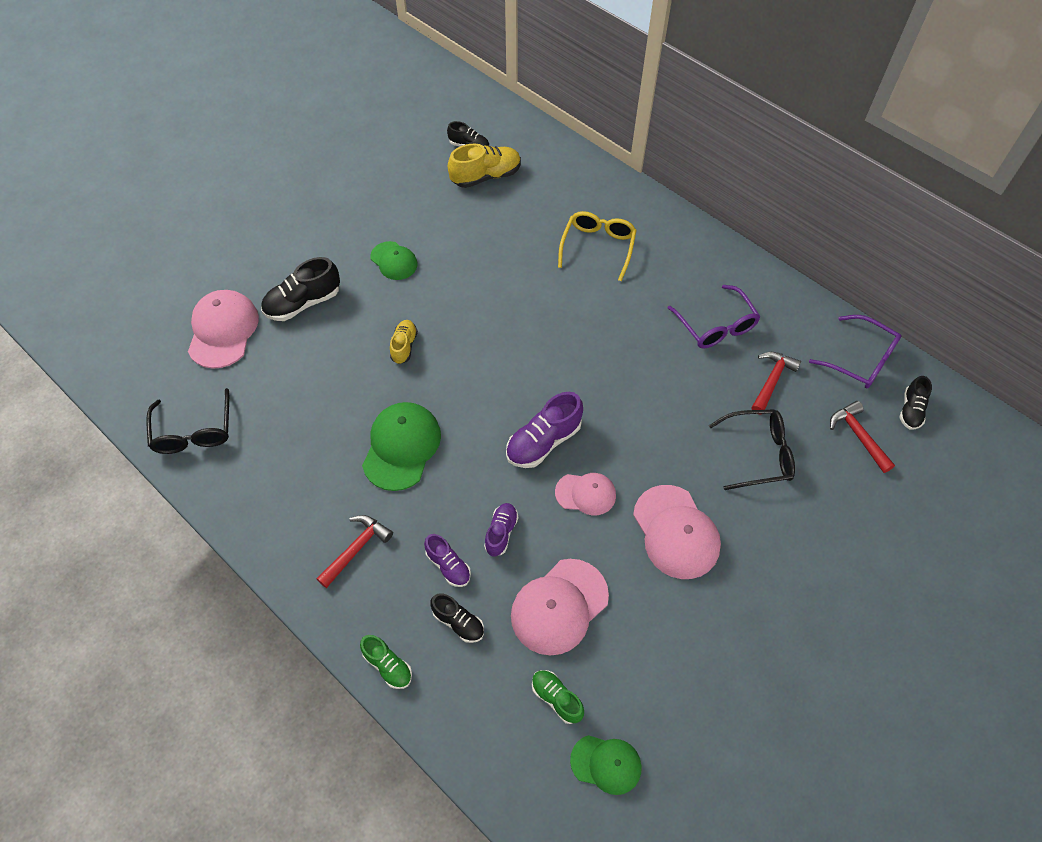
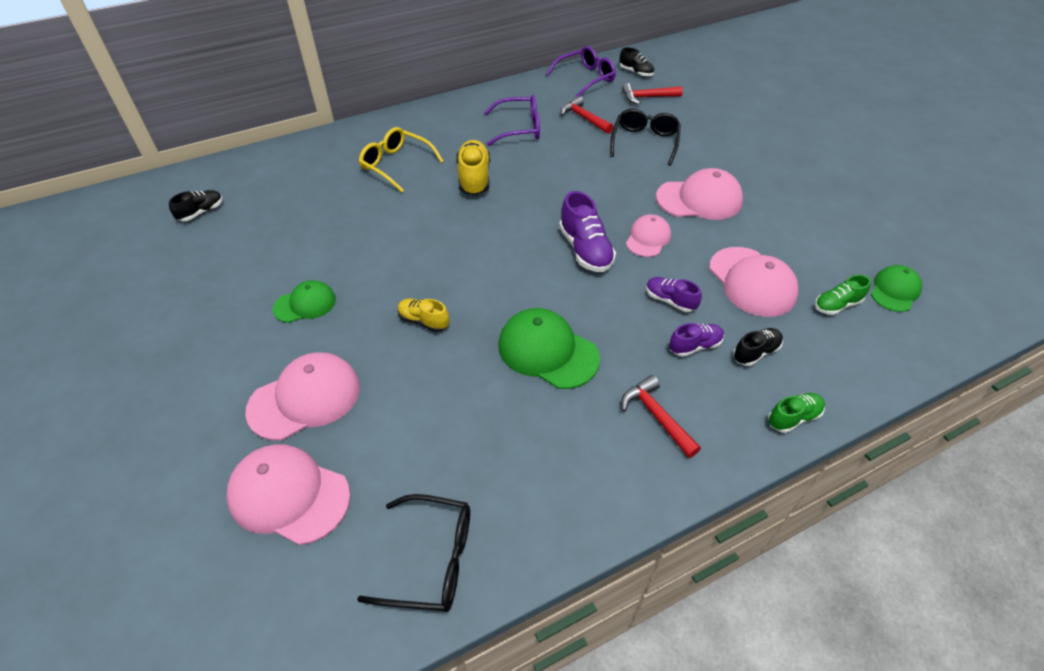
camera: 70 degrees left, 10 degrees down
black shoe [261,257,340,321] -> pink cap [245,352,360,441]
yellow shoe [448,144,521,188] -> yellow shoe moved to [456,140,490,196]

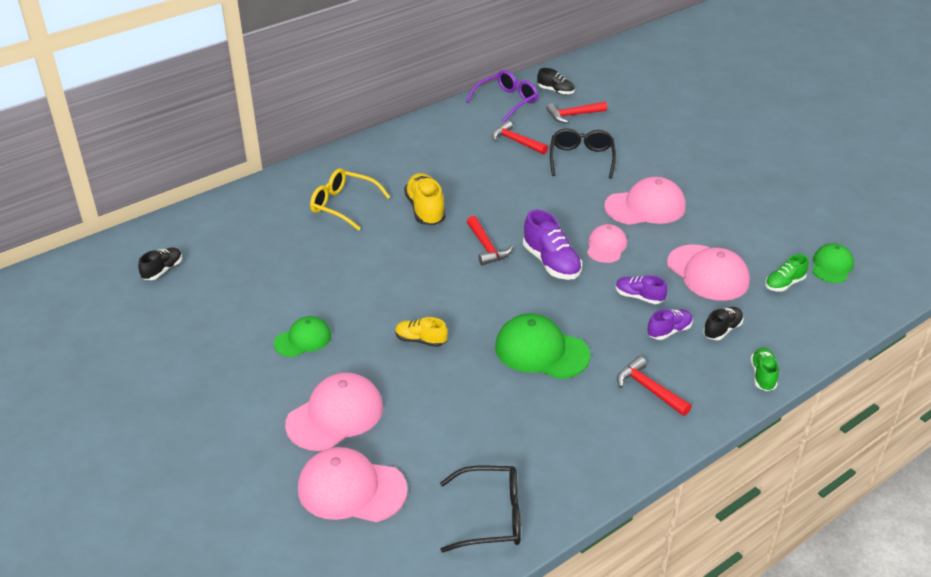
camera: 10 degrees left, 10 degrees down
purple glasses [484,95,540,146] -> none
green shoe [768,393,825,433] -> green shoe turned 45 degrees counterclockwise [751,348,779,391]
none -> red hammer [467,216,513,266]

